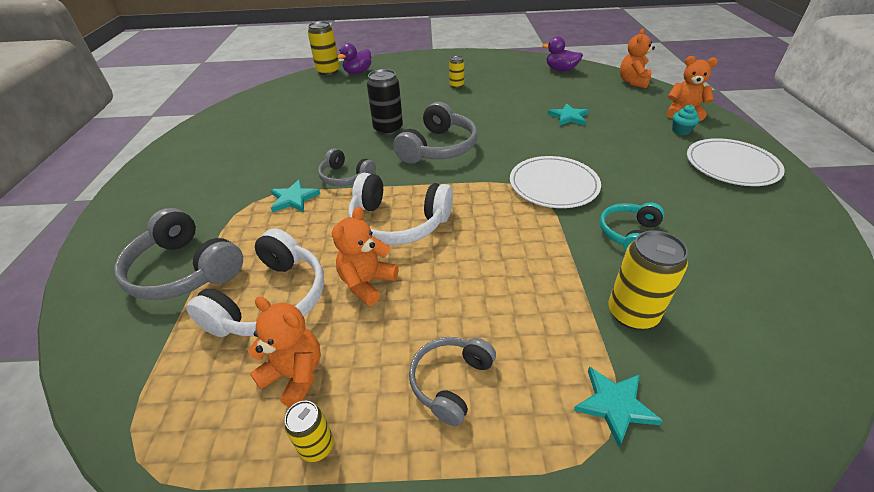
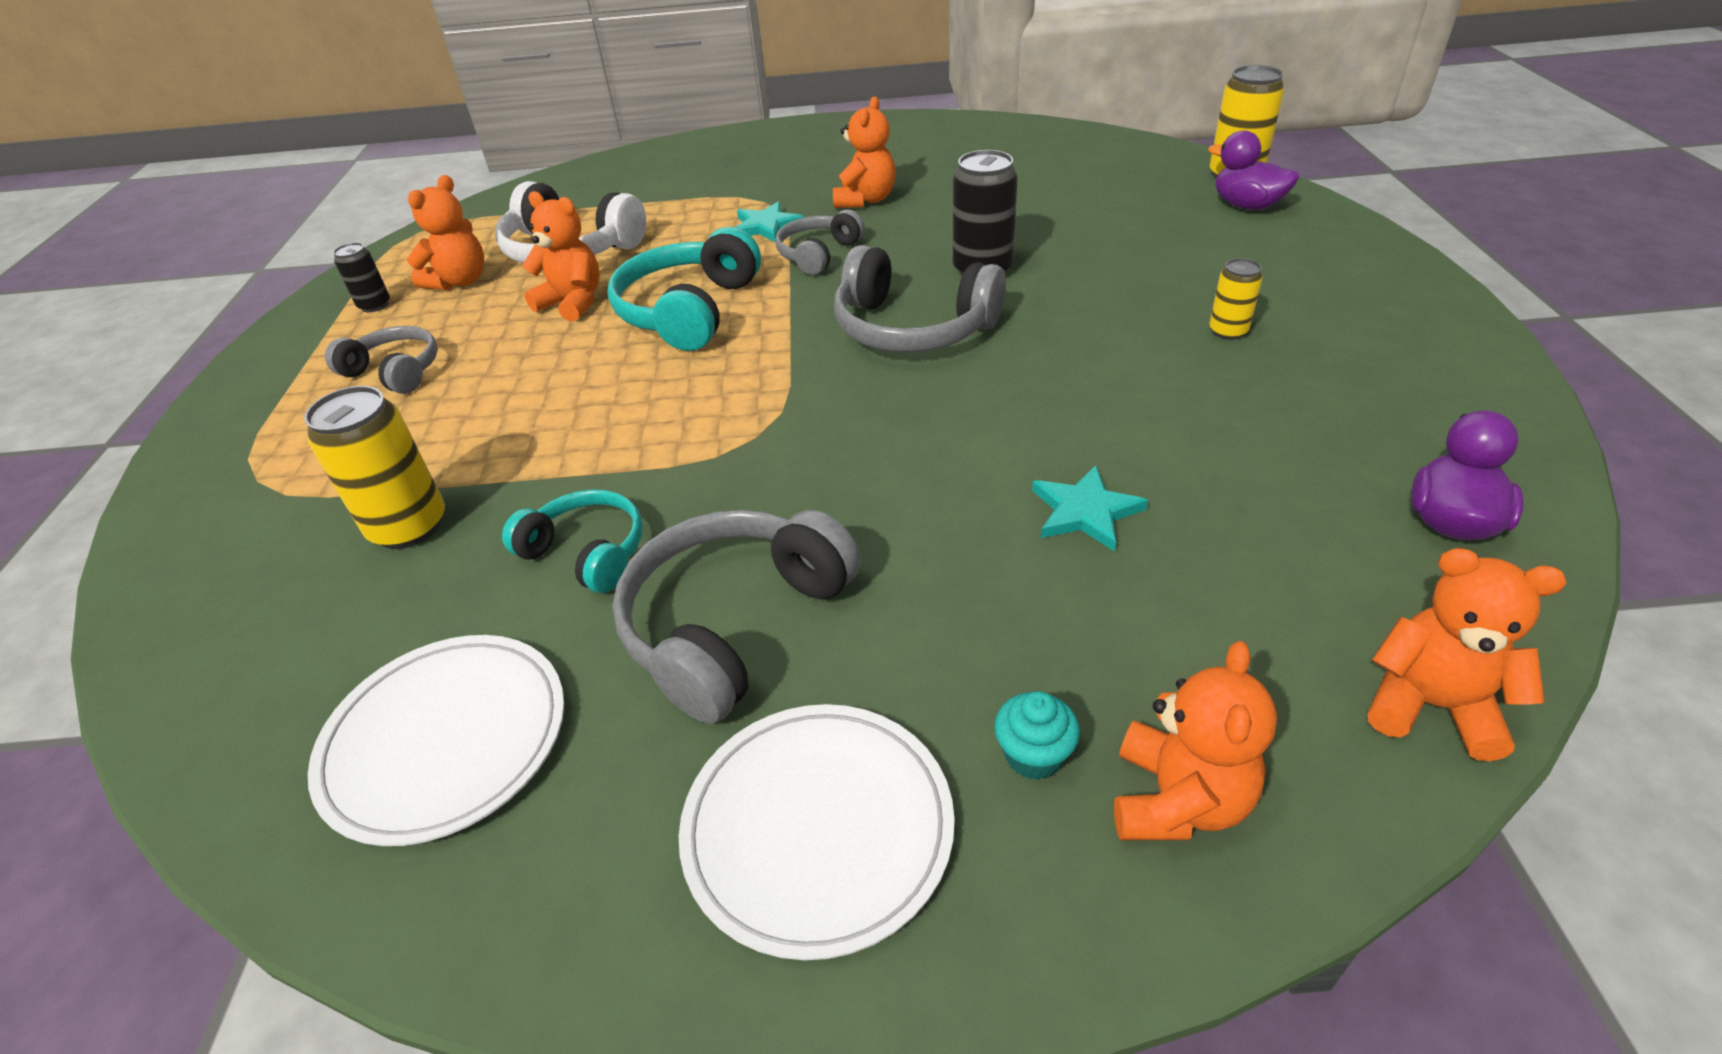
camera: 90 degrees right, 0 degrees up
grey headphones [114,208,243,300] -> grey headphones moved to [612,510,861,724]
yellow can [284,401,334,462] -> black can [333,242,390,312]
white headphones [348,173,453,245] -> turquoise headphones [607,227,761,351]
white plate [510,156,601,208] -> white plate moved to [308,635,564,846]
turquoise star [574,367,663,447] -> none
none -> orange teddy bear [833,97,896,208]

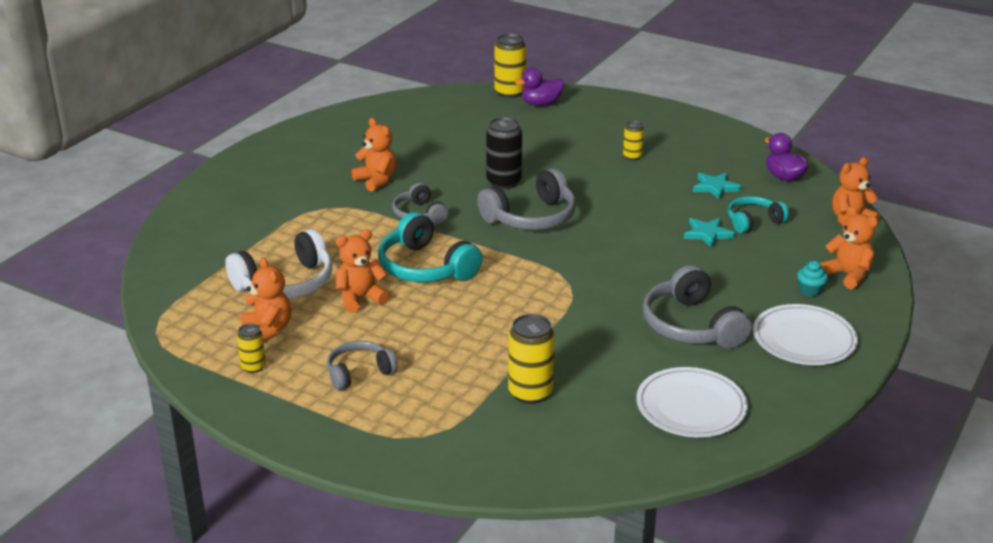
camera: 60 degrees left, 10 degrees down
black can [333,242,390,312] -> yellow can [237,324,266,373]
turquoise headphones [502,489,643,593] -> turquoise headphones moved to [728,196,789,233]
turquoise star [736,201,804,242] -> turquoise star moved to [693,172,742,200]

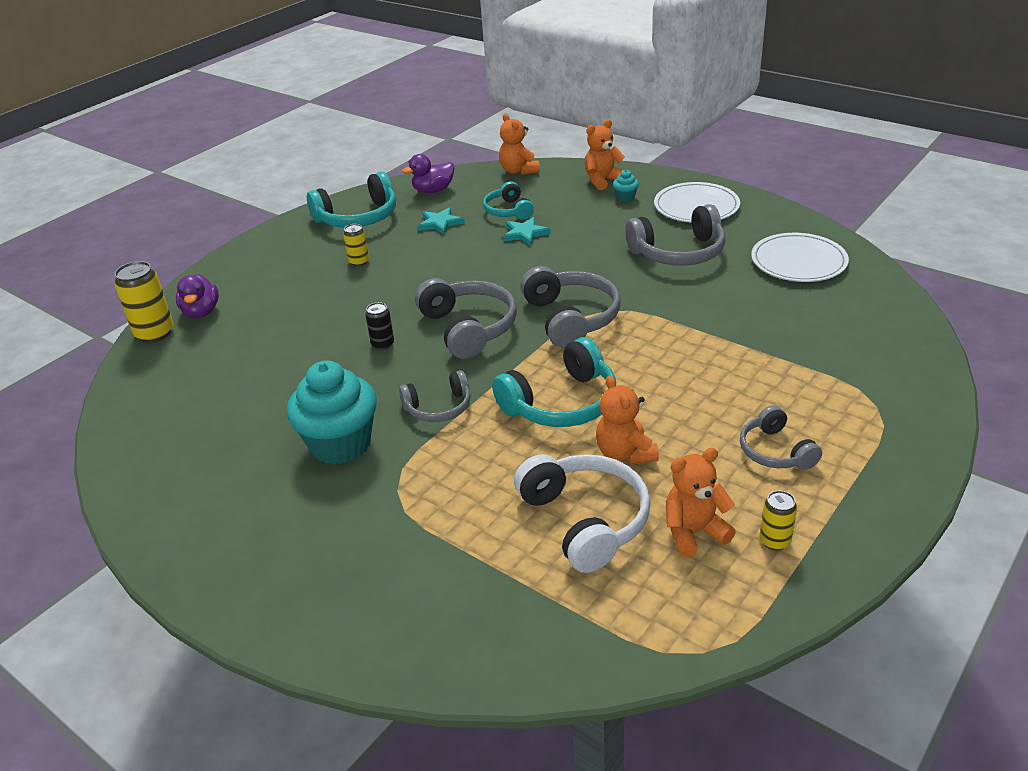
camera: 80 degrees left, 5 degrees up
orange teddy bear [352,118,396,192] -> turquoise cupcake [287,360,377,465]
black can [486,117,522,189] -> black can [365,302,394,350], size x0.57
yellow can [508,314,555,404] -> none
none -> turquoise headphones [307,172,396,228]
none -> grey headphones [520,266,621,348]

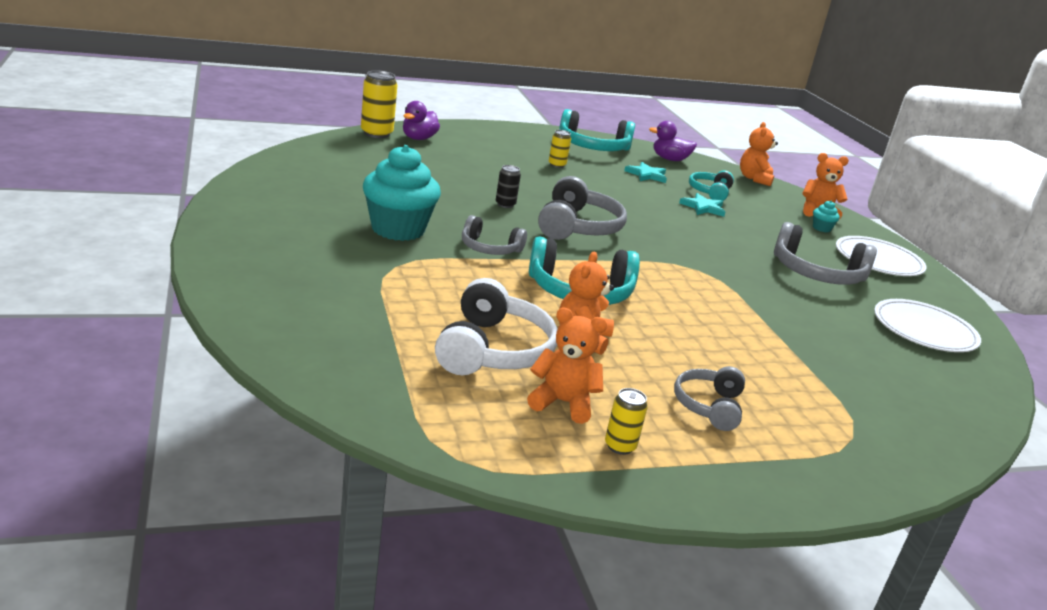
camera: 30 degrees right, 10 degrees down
grey headphones [520,266,621,348] -> none

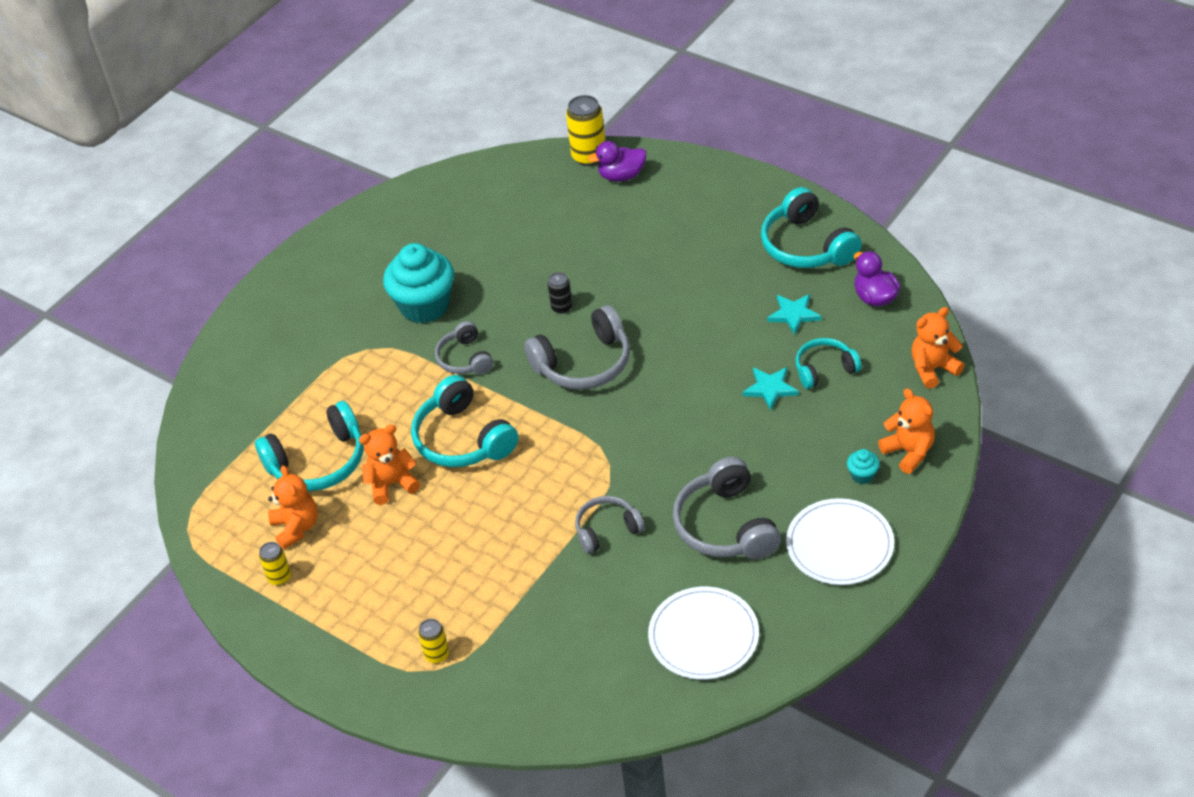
camera: 60 degrees right, 20 degrees up
white headphones [435,278,558,375] -> turquoise headphones [255,401,364,491]
yellow can [549,130,571,168] -> yellow can moved to [418,619,449,663]
grey headphones [674,366,745,431] -> grey headphones moved to [575,496,645,554]

